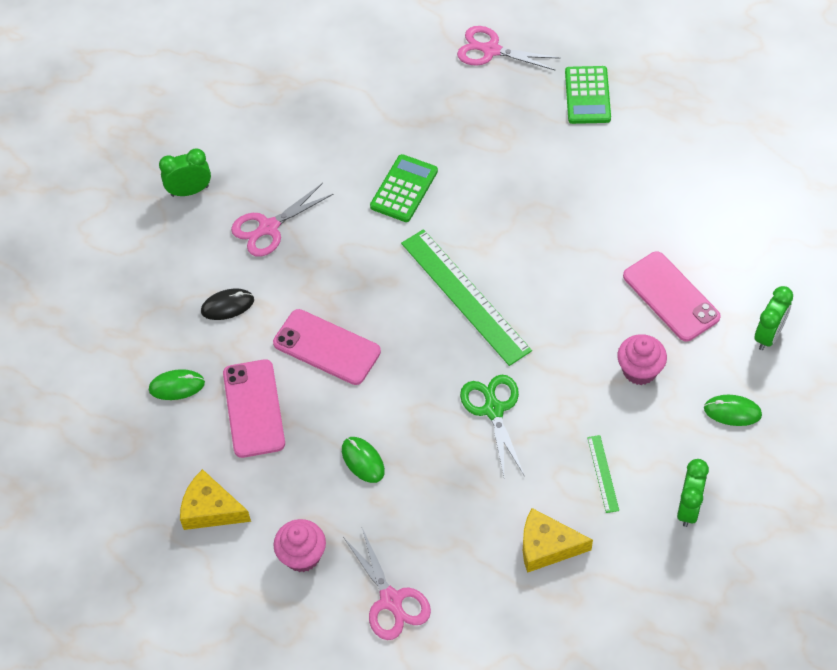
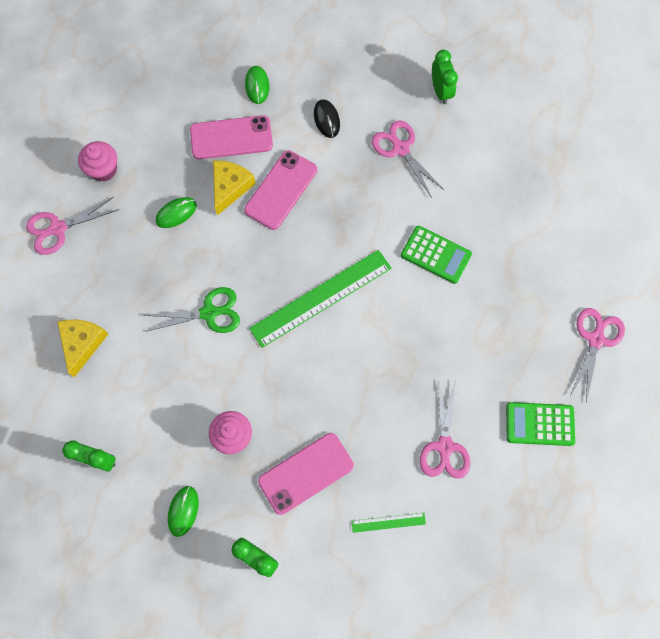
camera: 90 degrees right, 15 degrees up
yellow cheese [180,469,251,530] -> yellow cheese moved to [213,161,256,215]
green ruler [587,435,619,513] -> green ruler moved to [352,513,426,533]
none -> pink scissors [420,380,470,479]

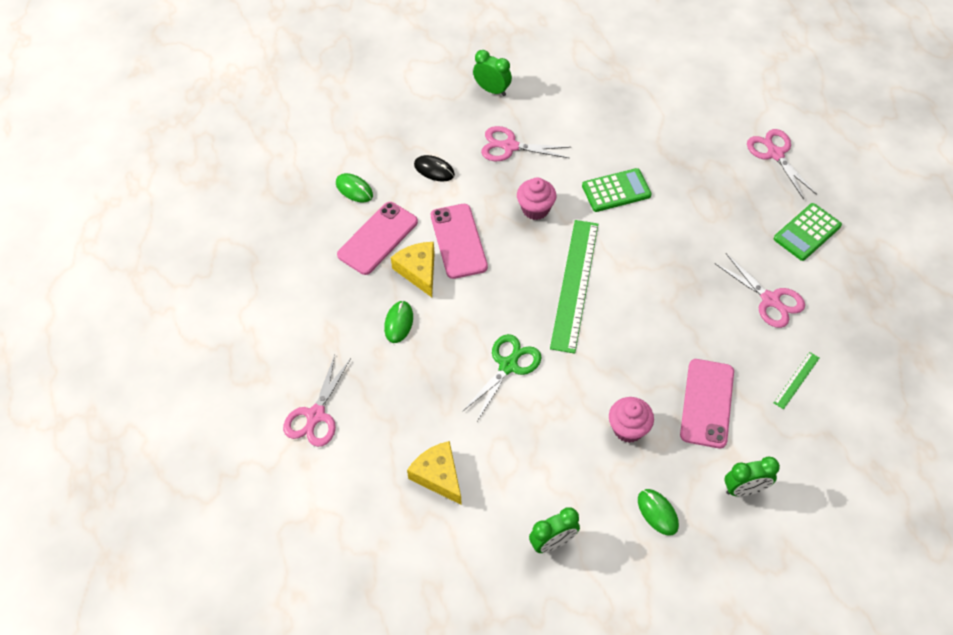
camera: 45 degrees left, 15 degrees down
pink cupcake [78,141,117,182] -> pink cupcake moved to [517,177,556,220]

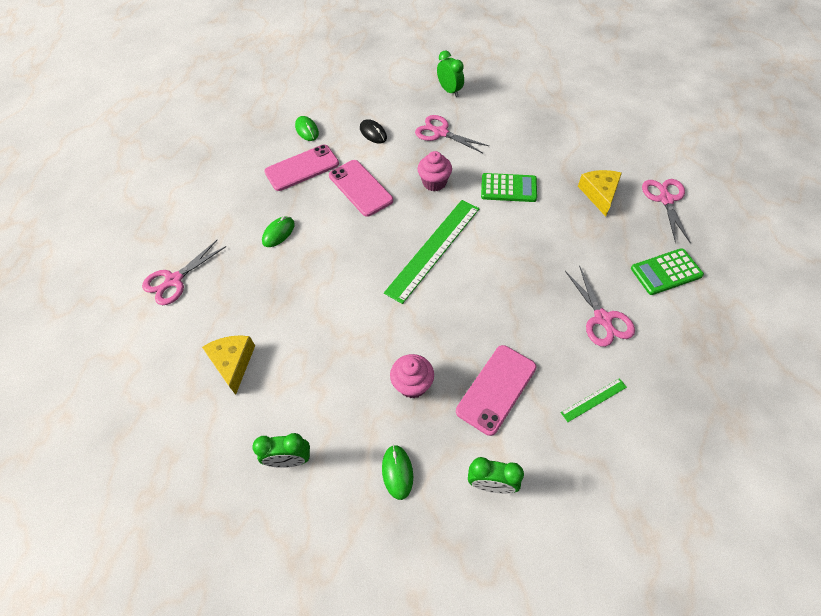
camera: 25 degrees right, 0 degrees up
yellow cheese [391,242,435,297] -> yellow cheese moved to [578,170,622,217]
pink phone [431,204,488,279] -> pink phone turned 45 degrees counterclockwise [329,160,393,217]
green scissors [462,334,542,421] -> none

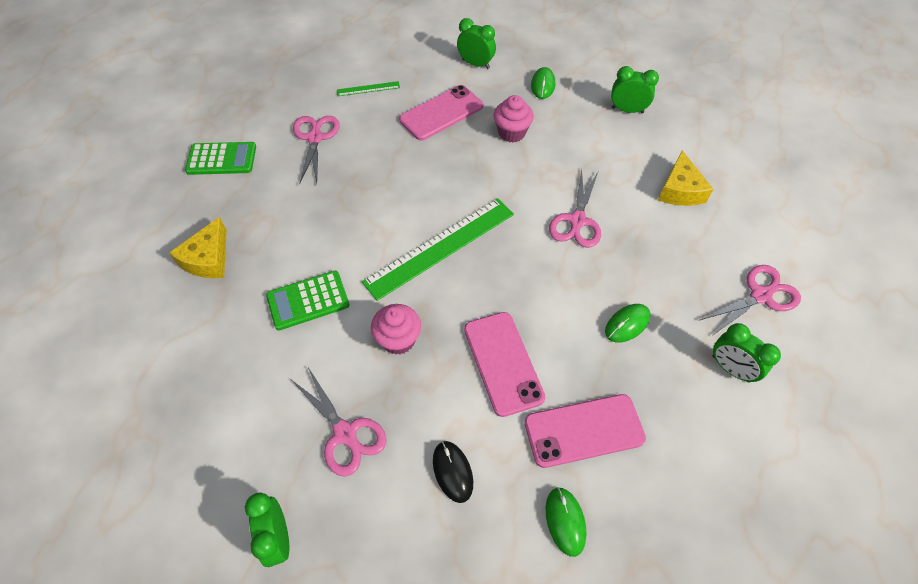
camera: 165 degrees left, 0 degrees up
green calculator [481,173,537,202] -> green calculator turned 45 degrees counterclockwise [266,271,349,330]
pink scissors [642,179,691,243] -> pink scissors moved to [549,169,601,248]
none -> green clock [713,323,781,383]

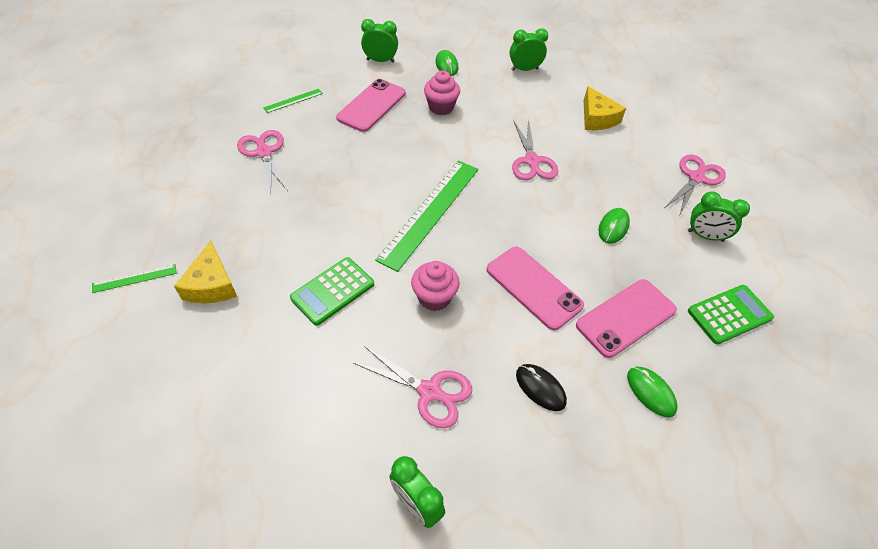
camera: 25 degrees left, 5 degrees down
green calculator [185,142,256,175] -> green calculator moved to [688,285,774,345]
none -> green ruler [92,264,177,293]

